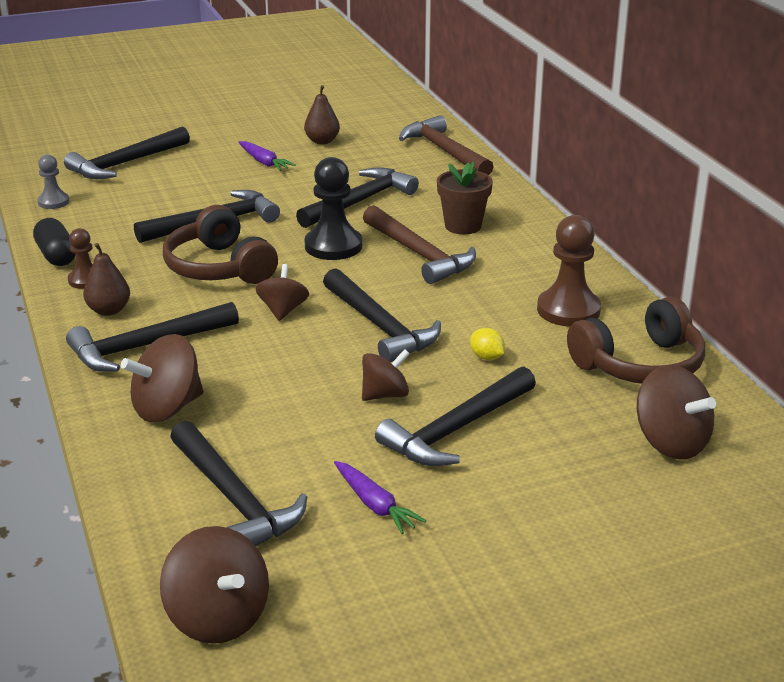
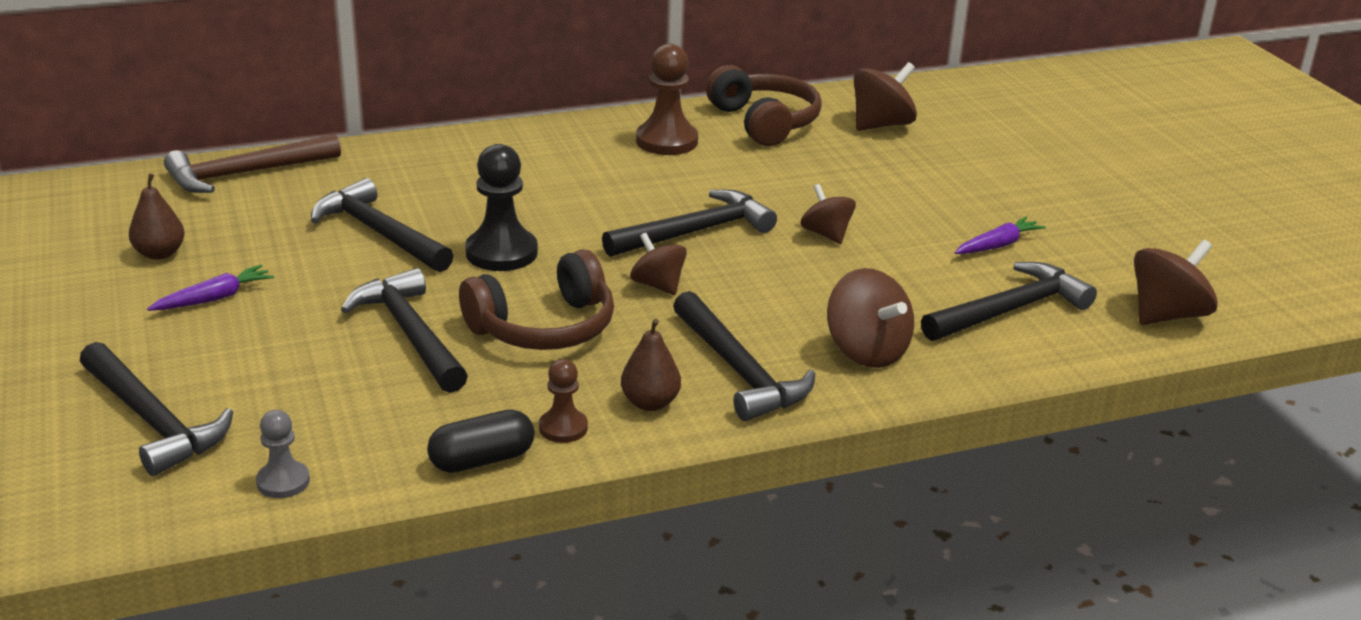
camera: 90 degrees left, 0 degrees up
brown spinning top [256,264,309,321] -> brown spinning top turned 45 degrees clockwise [630,233,687,295]
brown hammer [363,205,476,284] -> none
black hammer [375,366,536,466] -> none
brown flower pot [437,161,493,234] -> none
yellow lemon [470,328,505,360] -> none

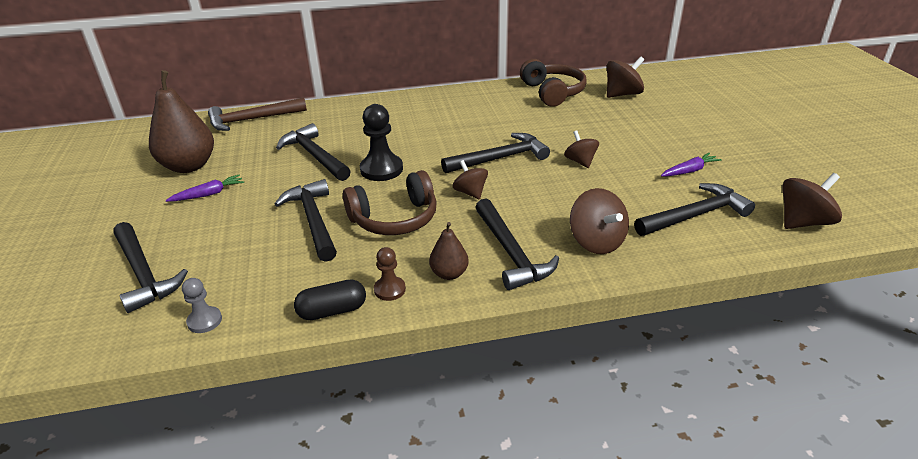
camera: 10 degrees right, 5 degrees up
brown pear [129,173,185,260] -> brown pear [149,70,214,173], size x1.96
brown pawn [636,44,698,155] -> none

